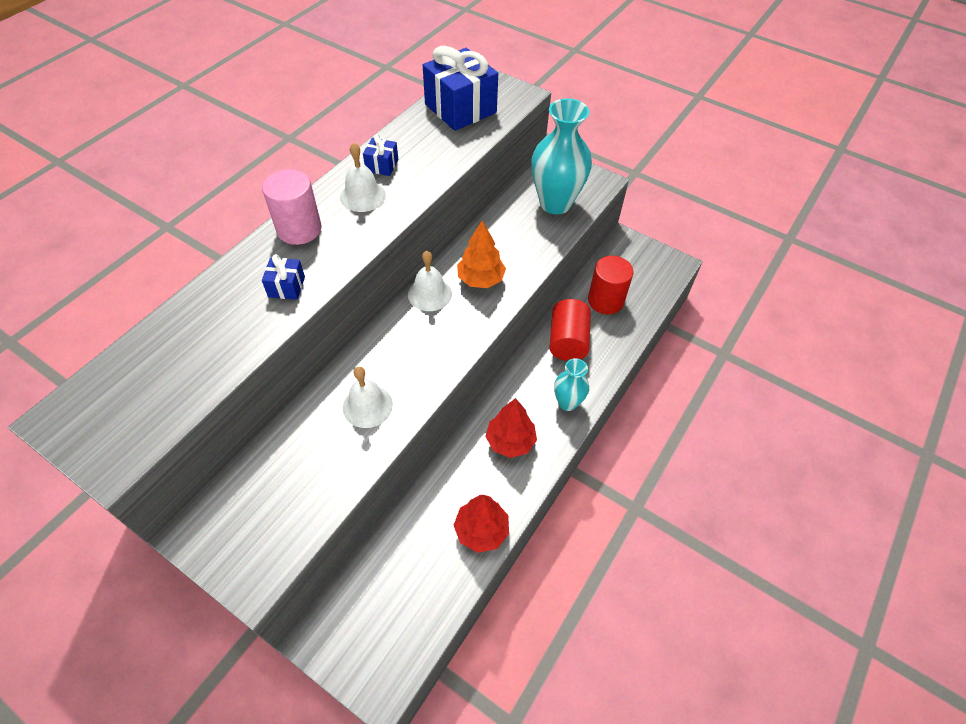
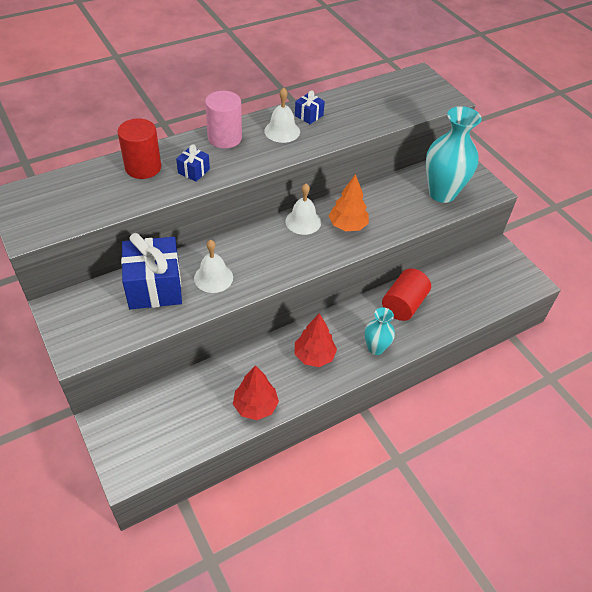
camera: 25 degrees right, 5 degrees down
blue gift [423,46,498,131] -> blue gift moved to [121,233,182,309]
red cylinder [588,256,634,314] -> red cylinder moved to [117,118,161,179]

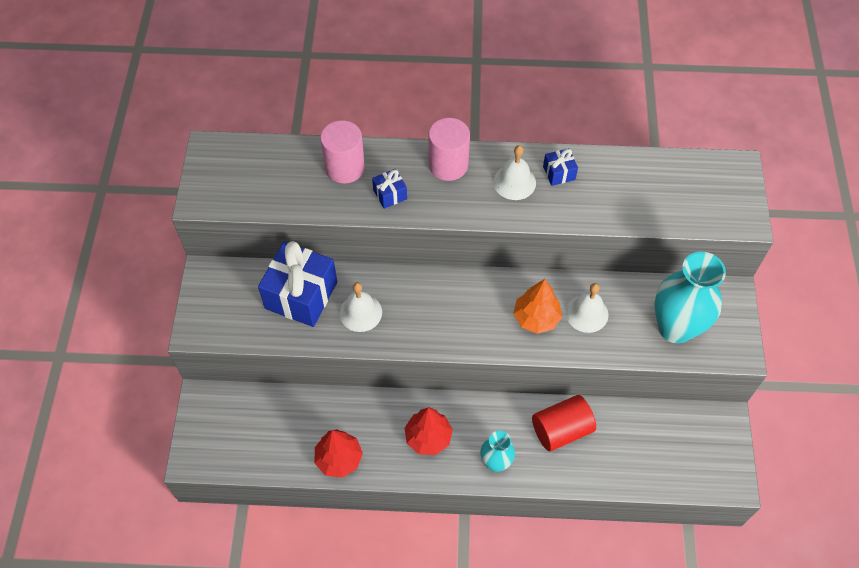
camera: 35 degrees right, 10 degrees up
red cylinder [117,118,161,179] -> pink cylinder [320,120,365,184]
white bell [285,184,321,235] -> white bell moved to [566,283,608,333]

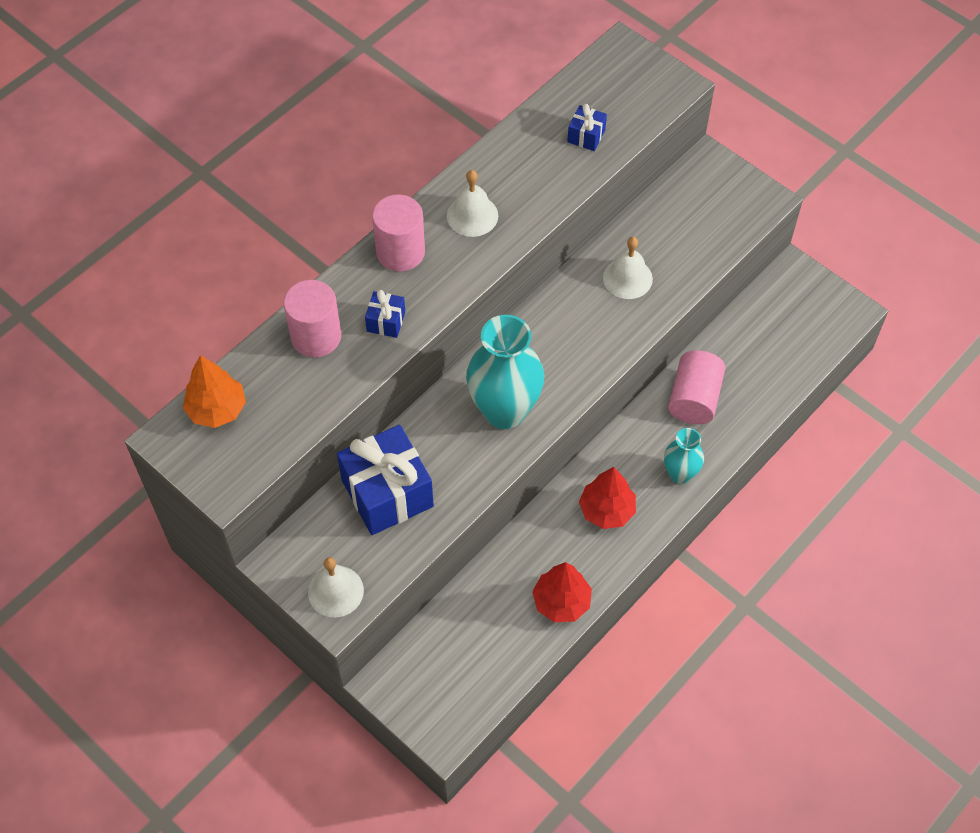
camera: 50 degrees left, 0 degrees up
white bell [340,282,382,332] -> white bell moved to [308,557,364,617]
orange tree [513,279,562,334] -> orange tree moved to [183,355,246,428]
red cylinder [532,395,596,451] -> pink cylinder [668,350,725,424]
blue gift [543,148,578,186] -> blue gift moved to [567,104,607,151]
turquoise vase [654,252,726,344] -> turquoise vase moved to [466,315,544,429]

